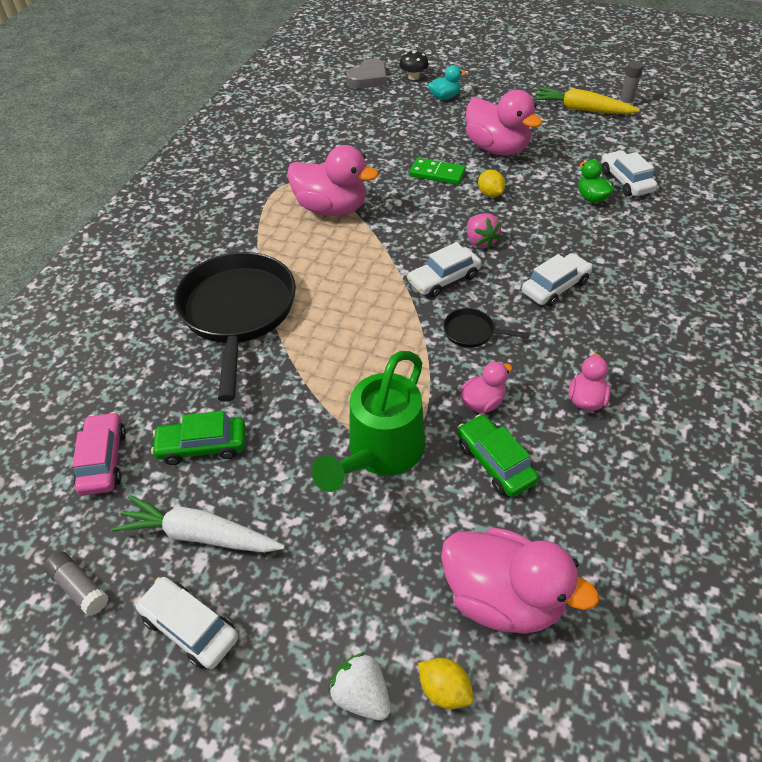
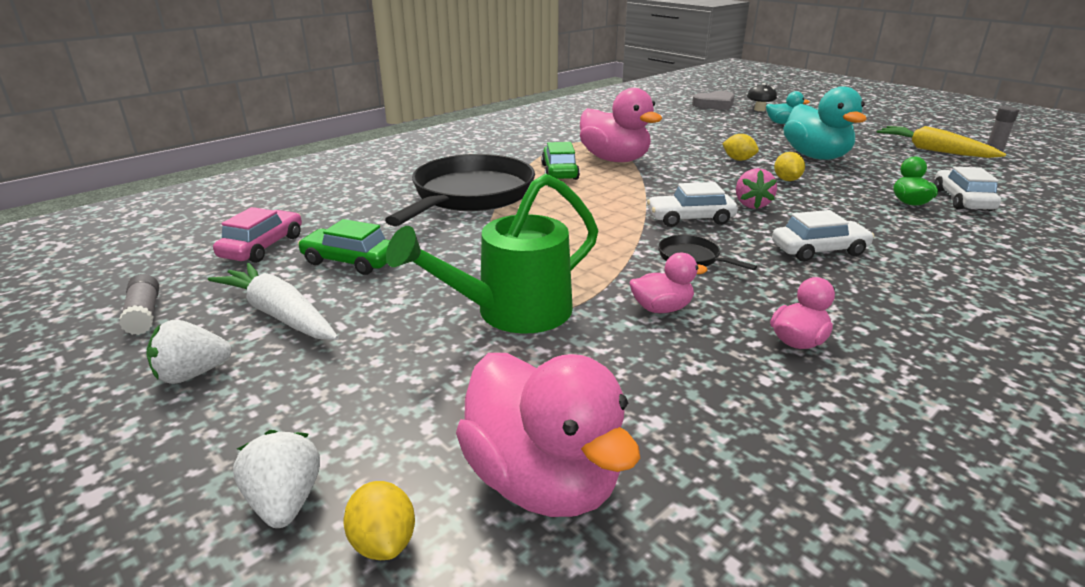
camera: 25 degrees right, 20 degrees down
white car [135,577,238,669] -> white strawberry [146,320,232,384]
green domino [409,158,466,185] -> yellow lemon [722,134,759,161]
green car [457,414,539,497] -> green car moved to [541,142,580,180]
pink duck [466,90,543,155] -> turquoise duck [783,86,867,160]

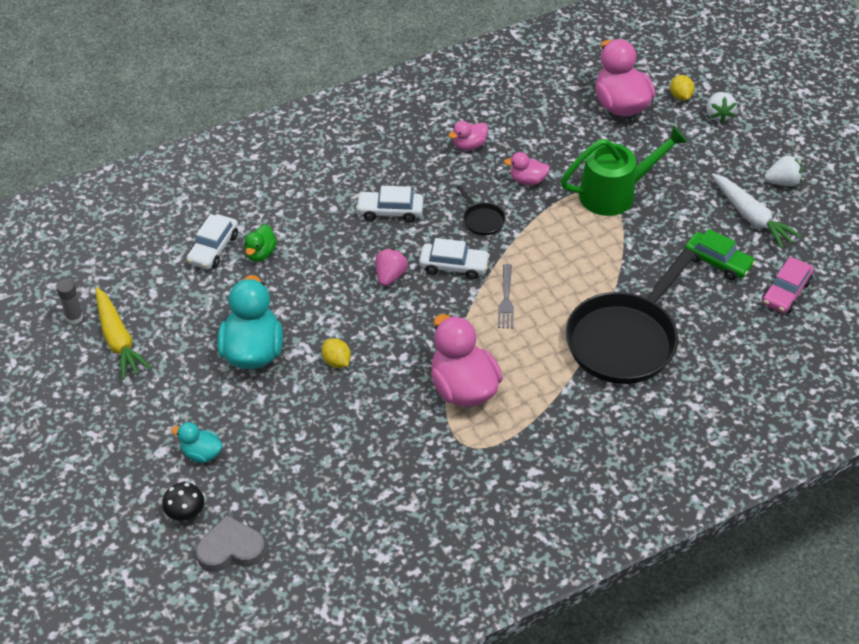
camera: 165 degrees left, 20 degrees up
grey glue stick [119,274,159,335] -> none
green car [541,142,580,180] -> none
yellow lemon [774,152,805,181] -> none
none -> grey fork [498,264,514,329]

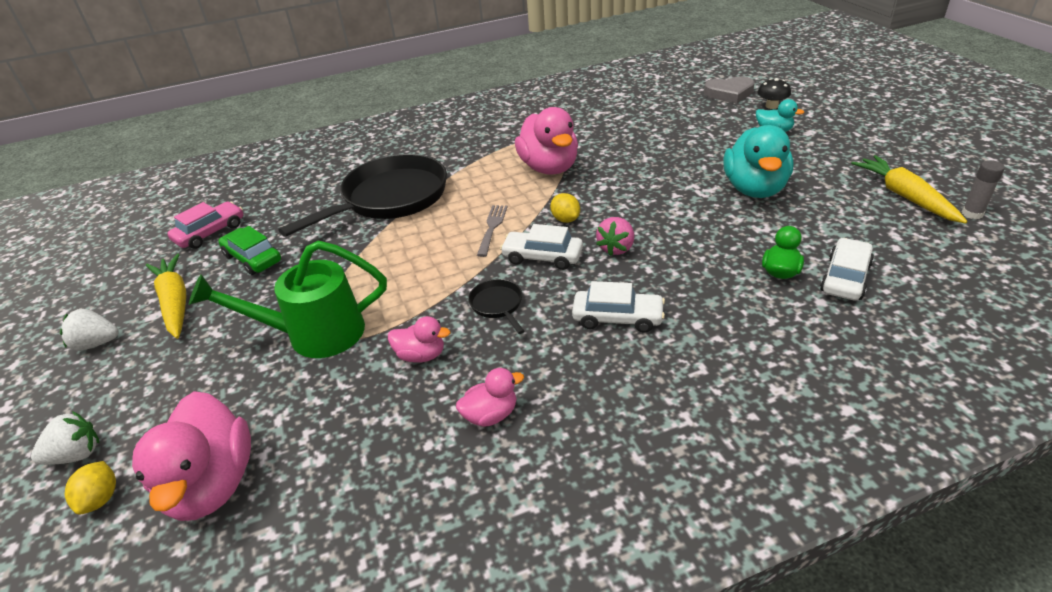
camera: 170 degrees left, 10 degrees down
yellow lemon [322,338,351,368] -> yellow lemon moved to [550,193,580,223]
white strawberry [707,92,737,123] -> white strawberry turned 60 degrees clockwise [31,411,99,465]
white carrot [712,173,802,249] -> yellow carrot [146,254,187,339]

